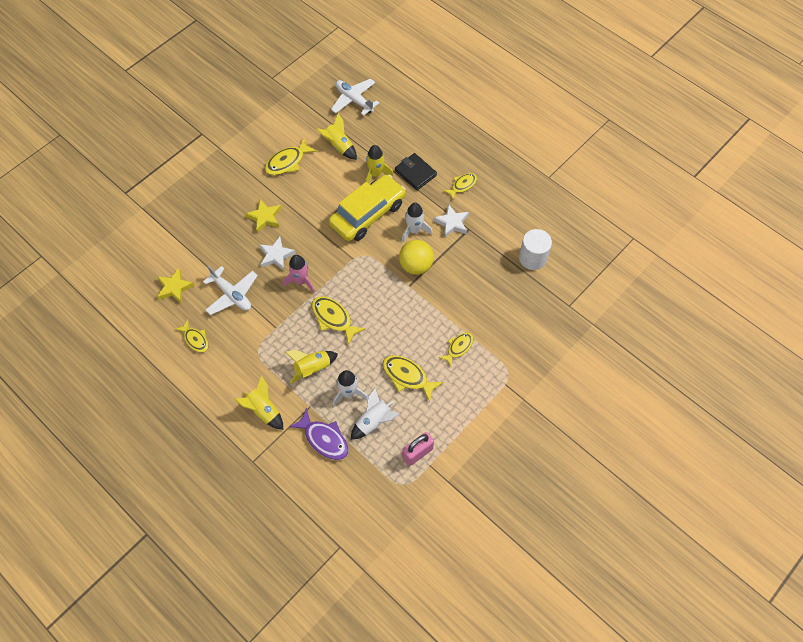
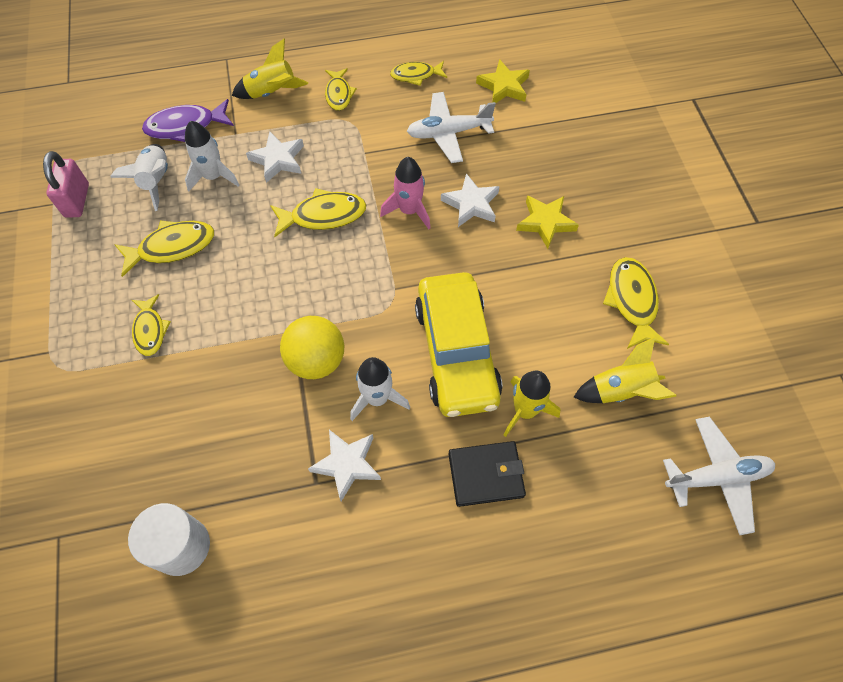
camera: 125 degrees right, 0 degrees up
yellow rocket [286,350,338,384] -> white star [246,131,304,183]
yellow fish [443,173,477,199] -> yellow fish moved to [325,68,357,111]

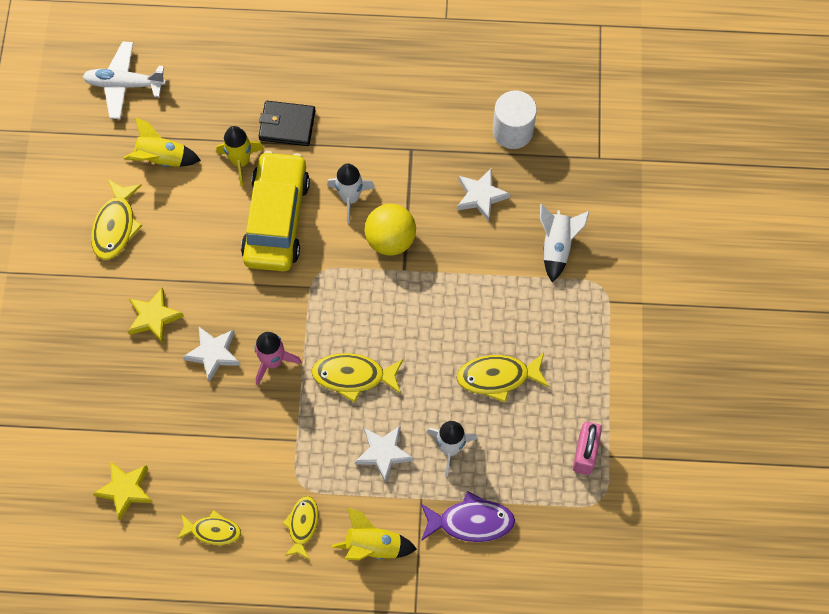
camera: 165 degrees left, 5 degrees up
white rocket [110,144,168,211] -> white rocket moved to [540,204,589,282]
yellow fish [132,294,171,356] -> none
white star [308,430,381,501] -> white star moved to [457,168,510,222]
white plane [407,92,496,163] -> none

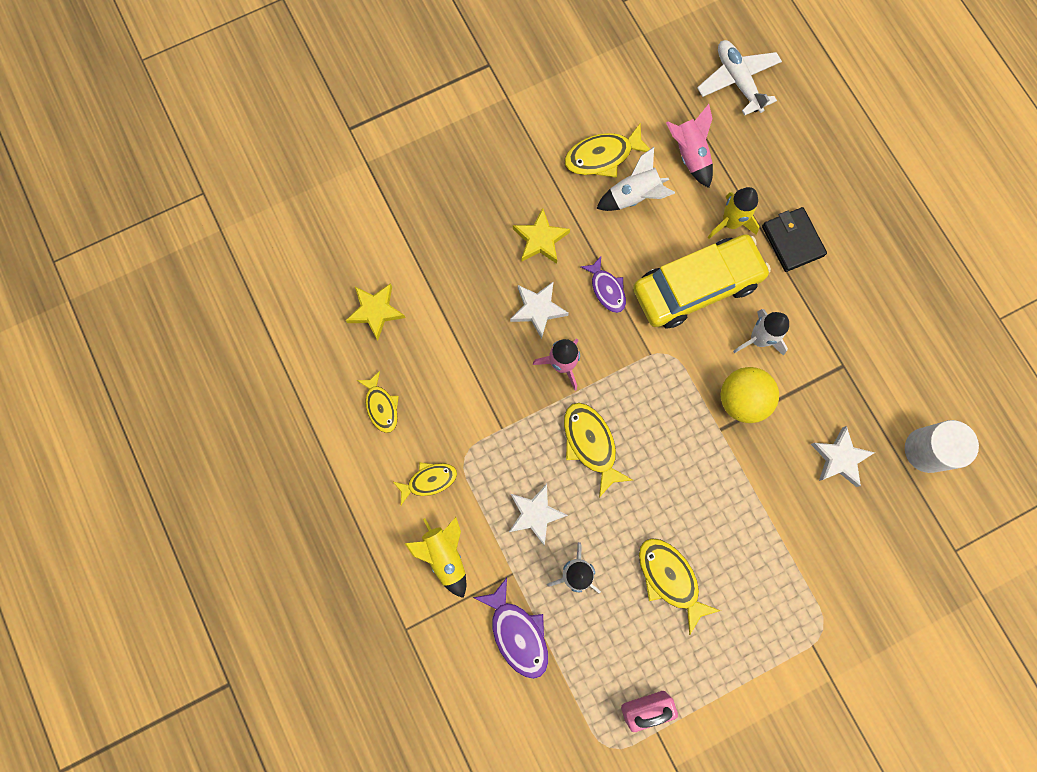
camera: 60 degrees right, 10 degrees up
yellow rocket [124,117,201,167] -> pink rocket [666,104,713,188]
white rocket [540,204,589,282] -> white rocket moved to [596,147,675,211]
none -> purple fish [580,256,626,313]

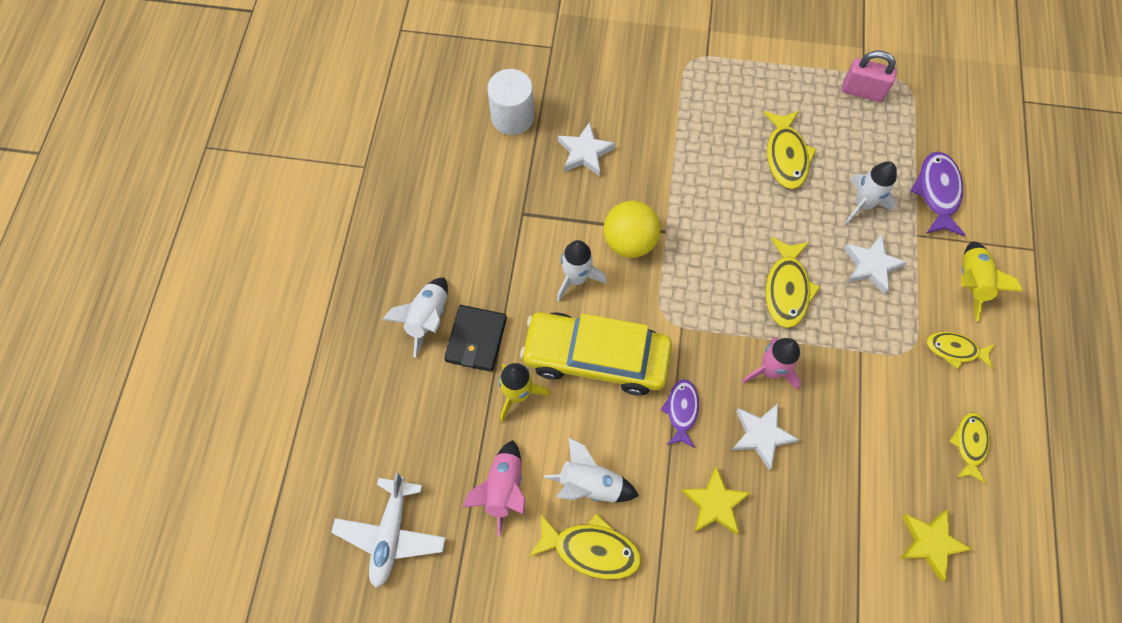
camera: 145 degrees left, 10 degrees down
none -> white rocket [382,277,448,358]

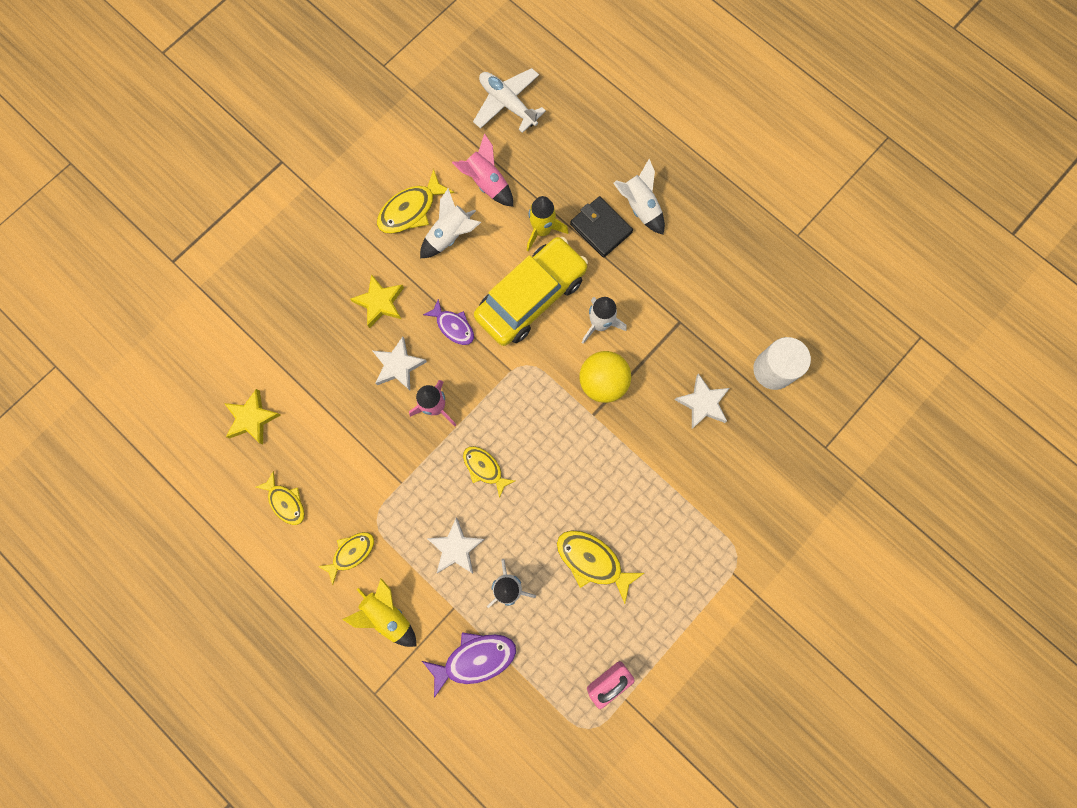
camera: 125 degrees right, 10 degrees up
yellow fish [765,237,820,328] -> yellow fish [463,446,515,498], size x0.67
purple fish [911,152,966,236] -> purple fish turned 60 degrees counterclockwise [422,632,516,698]

